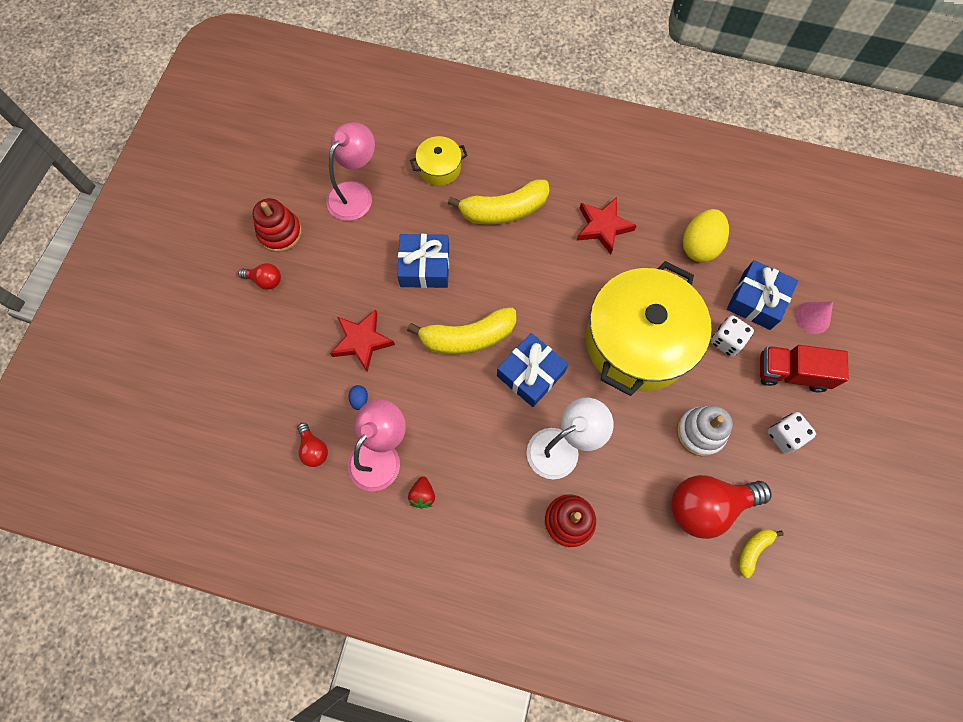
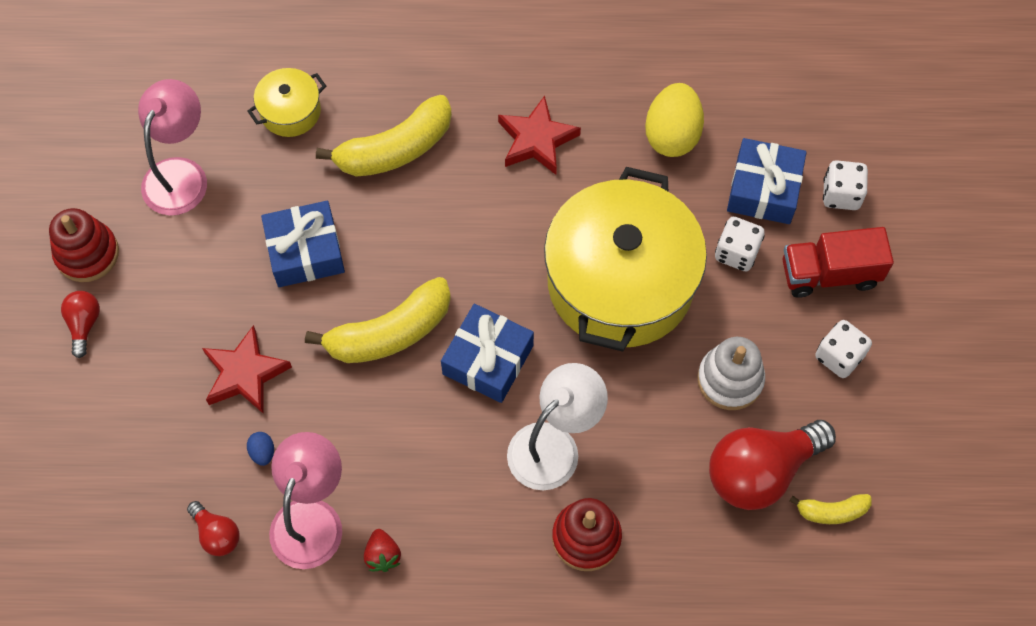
camera: 15 degrees left, 5 degrees down
red light bulb [238,263,281,290] -> red light bulb turned 90 degrees counterclockwise [61,291,100,358]
yellow banana [738,529,784,578] -> yellow banana turned 120 degrees counterclockwise [789,494,872,524]
pink cone [795,302,833,334] -> white dice [823,160,868,210]

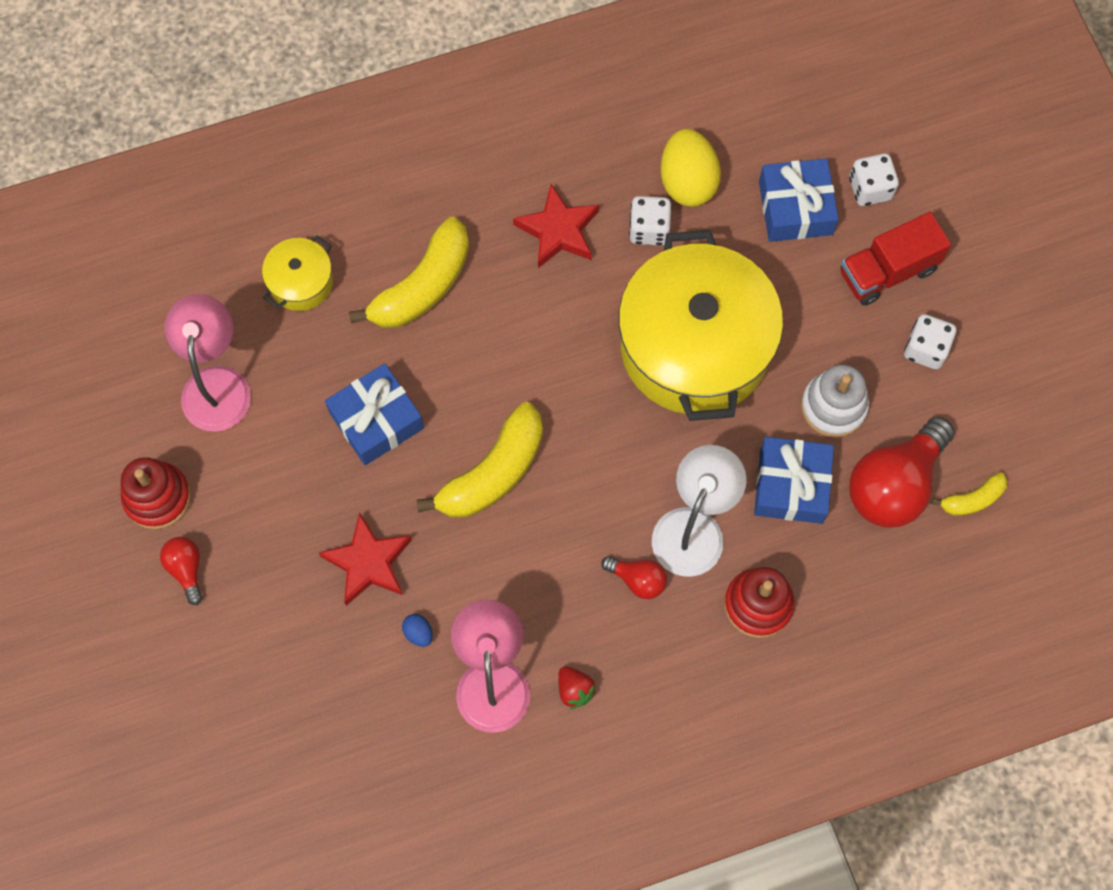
camera: 20 degrees left, 5 degrees up
red light bulb [187,501,240,556] -> red light bulb moved to [601,556,667,599]
blue gift [441,304,534,403] -> blue gift moved to [754,437,834,524]
white dice [715,217,765,271] -> white dice moved to [629,196,672,246]

